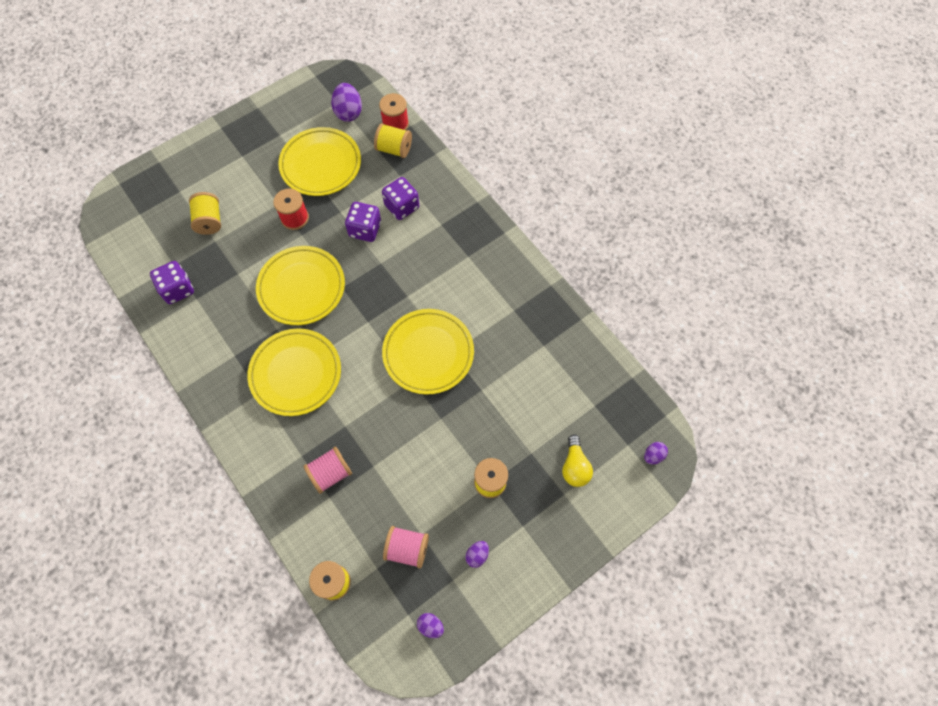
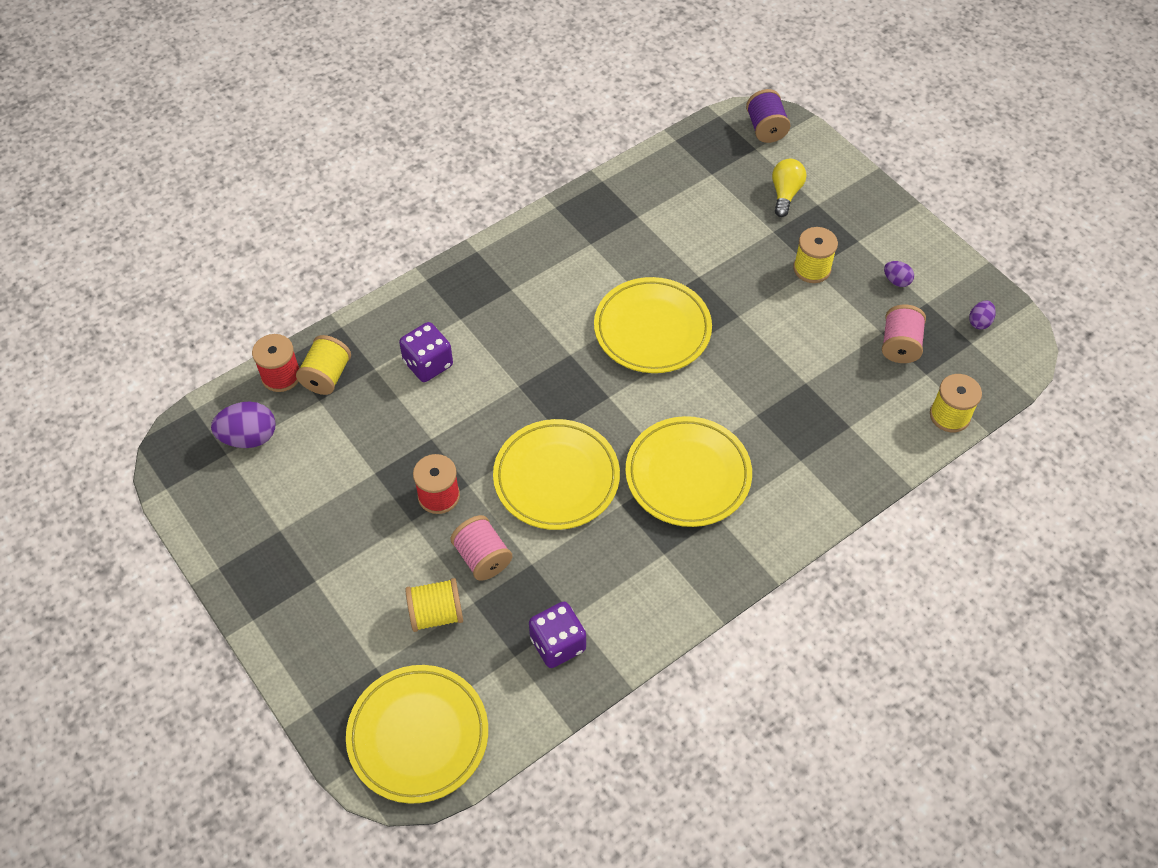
camera: 90 degrees left, 10 degrees down
yellow plate [278,127,361,196] -> yellow plate moved to [346,665,488,804]
pink spool [304,446,352,494] -> pink spool moved to [450,515,512,581]
purple dice [345,202,381,242] -> none
yellow light bulb [562,435,593,487] -> yellow light bulb turned 75 degrees counterclockwise [772,159,806,217]
purple egg [644,442,668,464] -> purple spool [746,89,790,143]

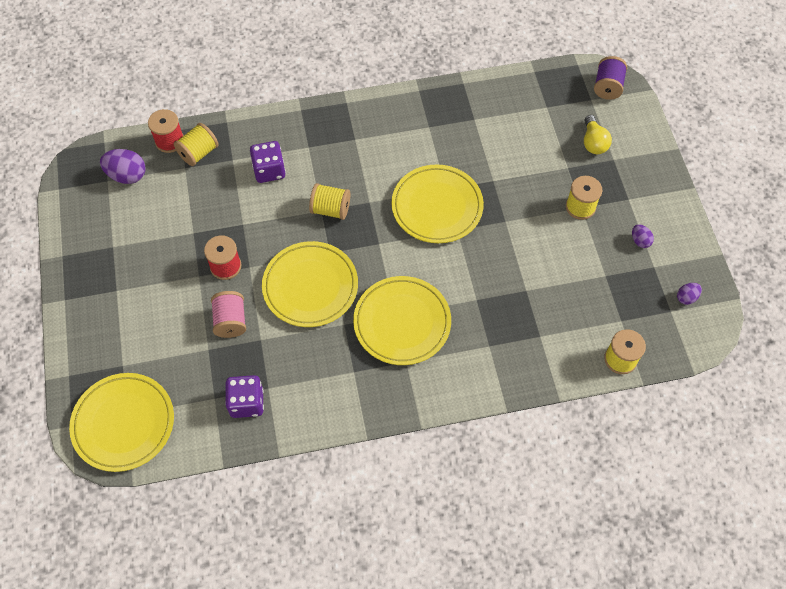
camera: 25 degrees right, 5 degrees up
yellow spool [405,578,463,632] -> yellow spool moved to [309,183,350,220]
yellow light bulb [772,159,806,217] -> yellow light bulb turned 135 degrees clockwise [584,115,612,154]
pink spool [882,305,926,363] -> none

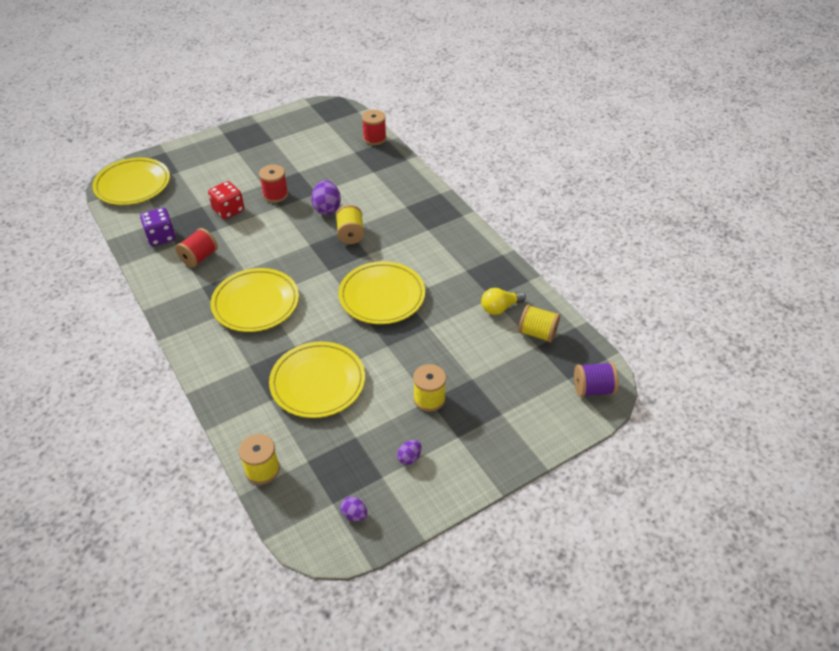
camera: 70 degrees right, 15 degrees down
purple egg [100,149,146,184] -> purple egg moved to [311,180,341,215]
yellow spool [174,123,219,166] -> yellow spool moved to [518,304,560,343]
pink spool [211,291,246,338] -> red dice [208,181,244,219]
purple dice [250,141,286,183] -> none
yellow plate [262,241,358,327] -> yellow plate moved to [269,341,365,418]
yellow light bulb [584,115,612,154] -> yellow light bulb moved to [481,288,526,315]
none -> red spool [175,228,218,268]

